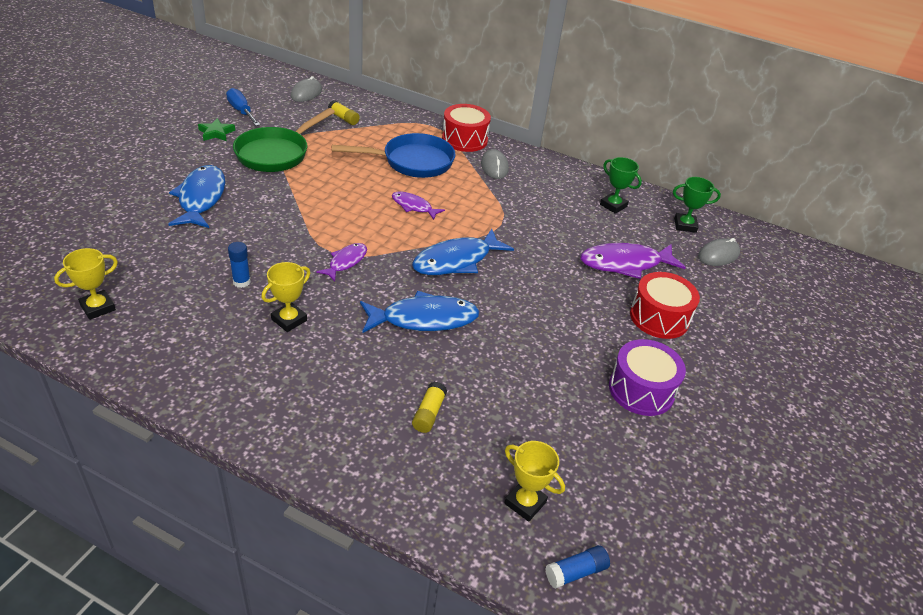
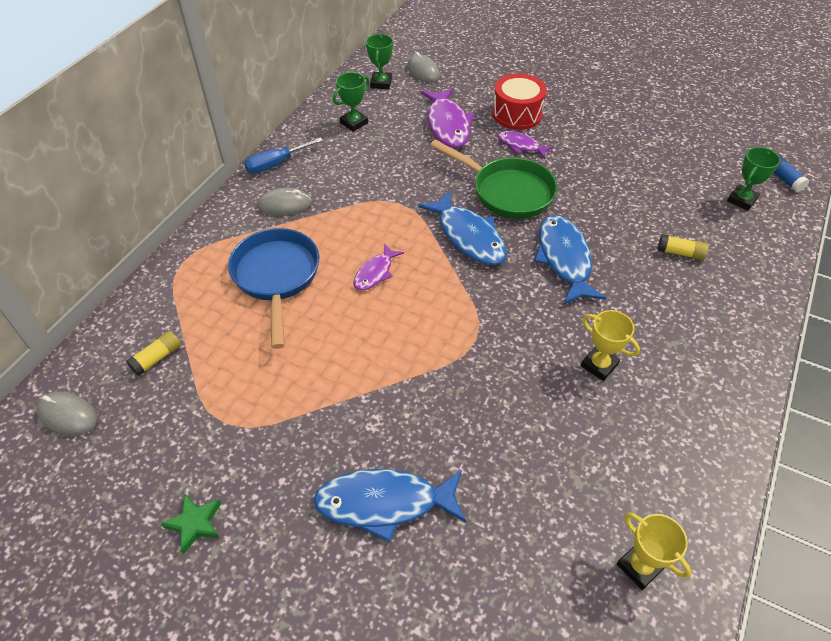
camera: 85 degrees left, 10 degrees up
blue screwdriver [226,88,260,126] -> blue screwdriver moved to [244,137,323,174]
blue glue stick [228,242,251,288] -> none
green pan [233,108,335,172] -> green pan moved to [430,140,558,219]
purple fish [316,243,367,281] -> purple fish moved to [498,131,553,159]
red drum [442,104,491,152] -> none
yellow trophy [504,441,565,522] -> green trophy [727,147,780,211]
purple drum [609,339,686,416] -> none

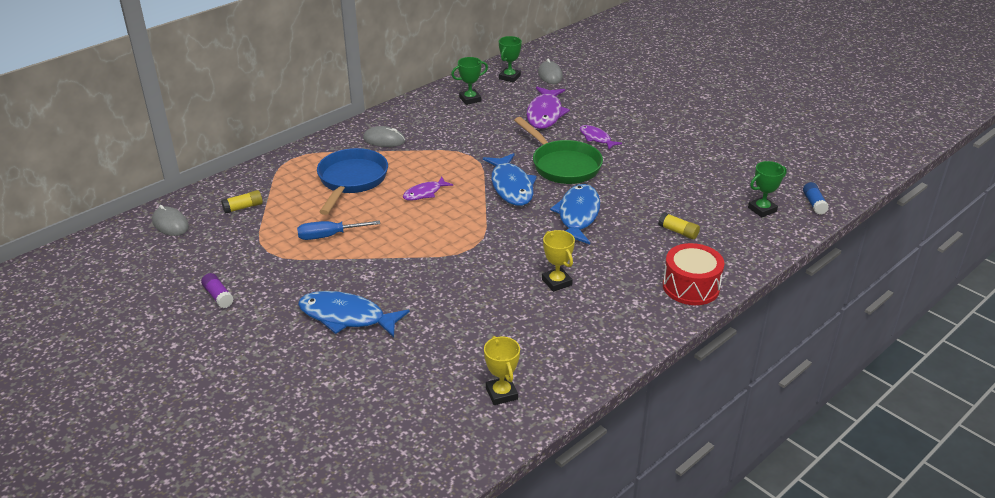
camera: 20 degrees right, 15 degrees down
green star [161,494,221,554] -> purple glue stick [201,273,234,308]
blue screwdriver [244,137,323,174] -> blue screwdriver moved to [297,220,380,240]
red drum [492,74,547,130] -> red drum moved to [663,243,724,305]

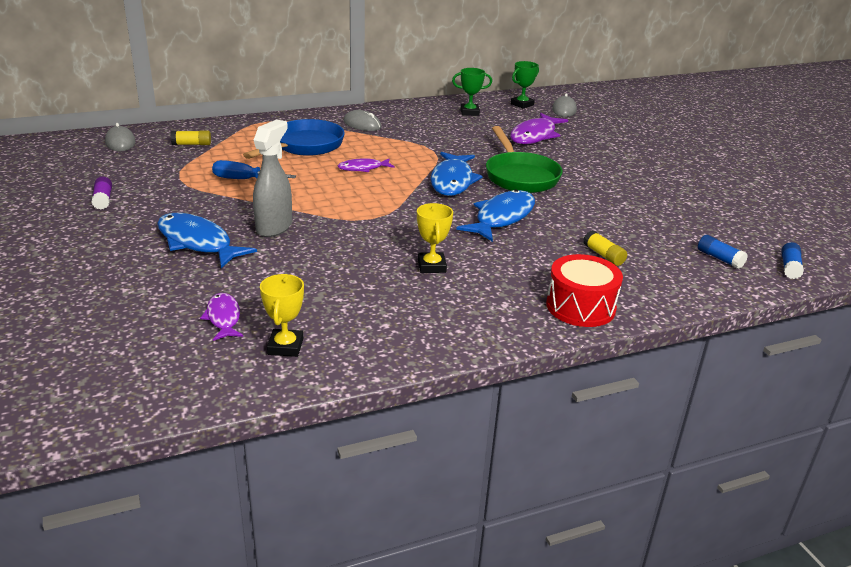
camera: 20 degrees right, 5 degrees down
purple fish [580,125,622,149] -> purple fish moved to [200,293,243,341]
green trophy [748,161,787,218] -> blue glue stick [698,235,748,269]
none -> grey spray bottle [253,119,292,237]

